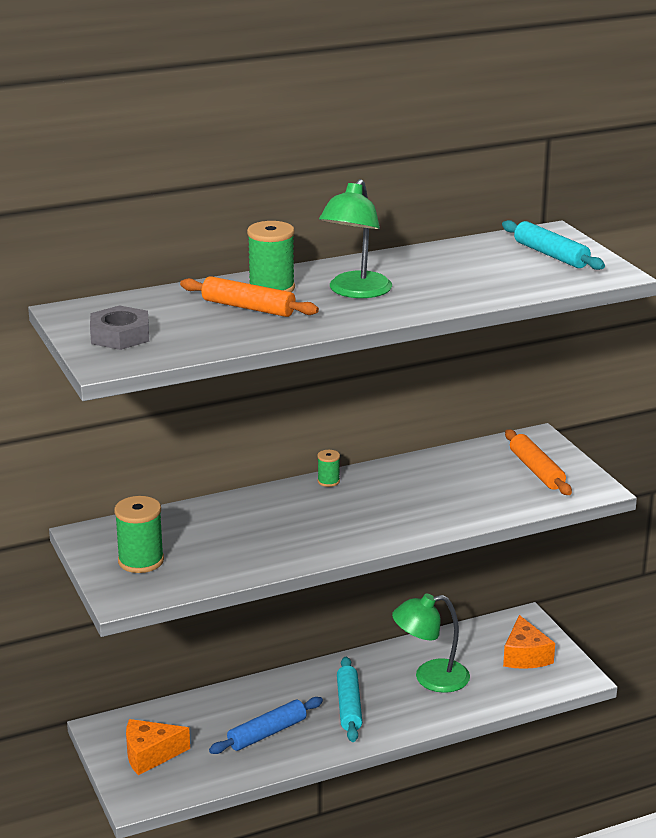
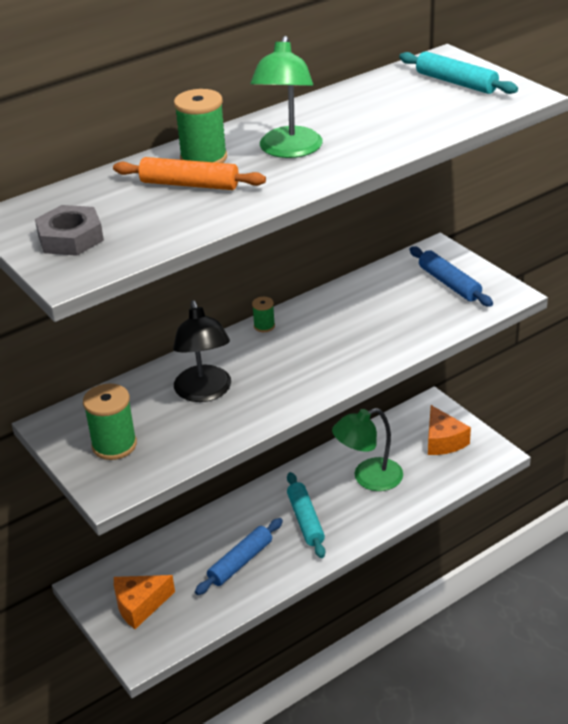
camera: 10 degrees left, 10 degrees up
orange rolling pin [505,429,572,495] -> blue rolling pin [410,246,493,306]
none -> black lamp [173,300,231,402]

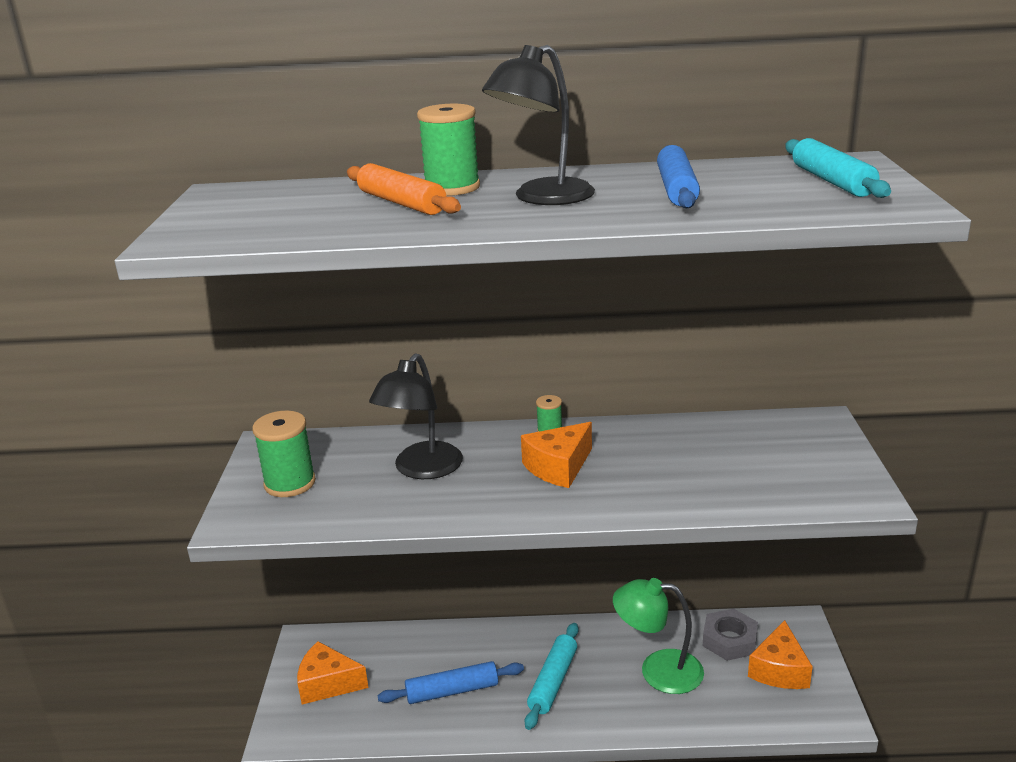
camera: 35 degrees right, 10 degrees down
grey nut [35,205,104,256] -> grey nut moved to [703,609,758,661]
green lamp [250,36,322,158] -> black lamp [482,45,595,205]
blue rolling pin [410,246,493,306] -> blue rolling pin moved to [657,145,700,208]
none -> orange cheese [521,422,592,488]

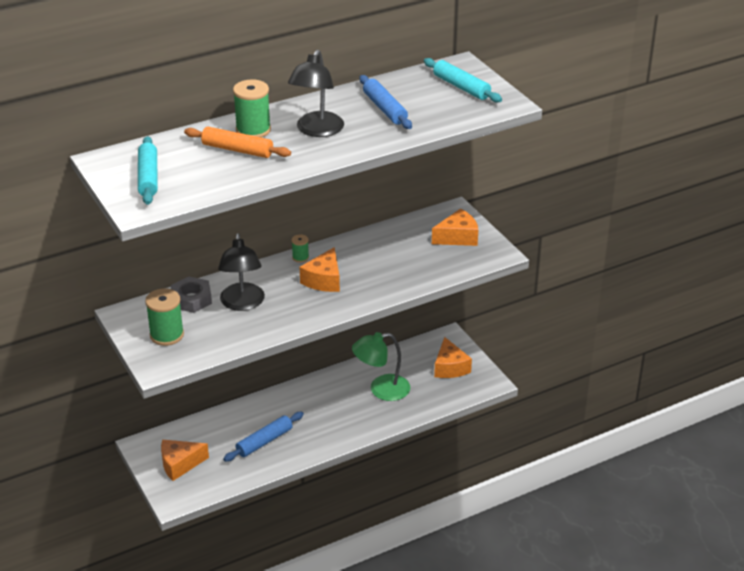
camera: 30 degrees left, 10 degrees up
turquoise rolling pin [525,623,579,730] -> turquoise rolling pin moved to [138,136,158,205]
grey nut [703,609,758,661] -> grey nut moved to [171,277,212,313]
none -> orange cheese [432,208,478,246]

